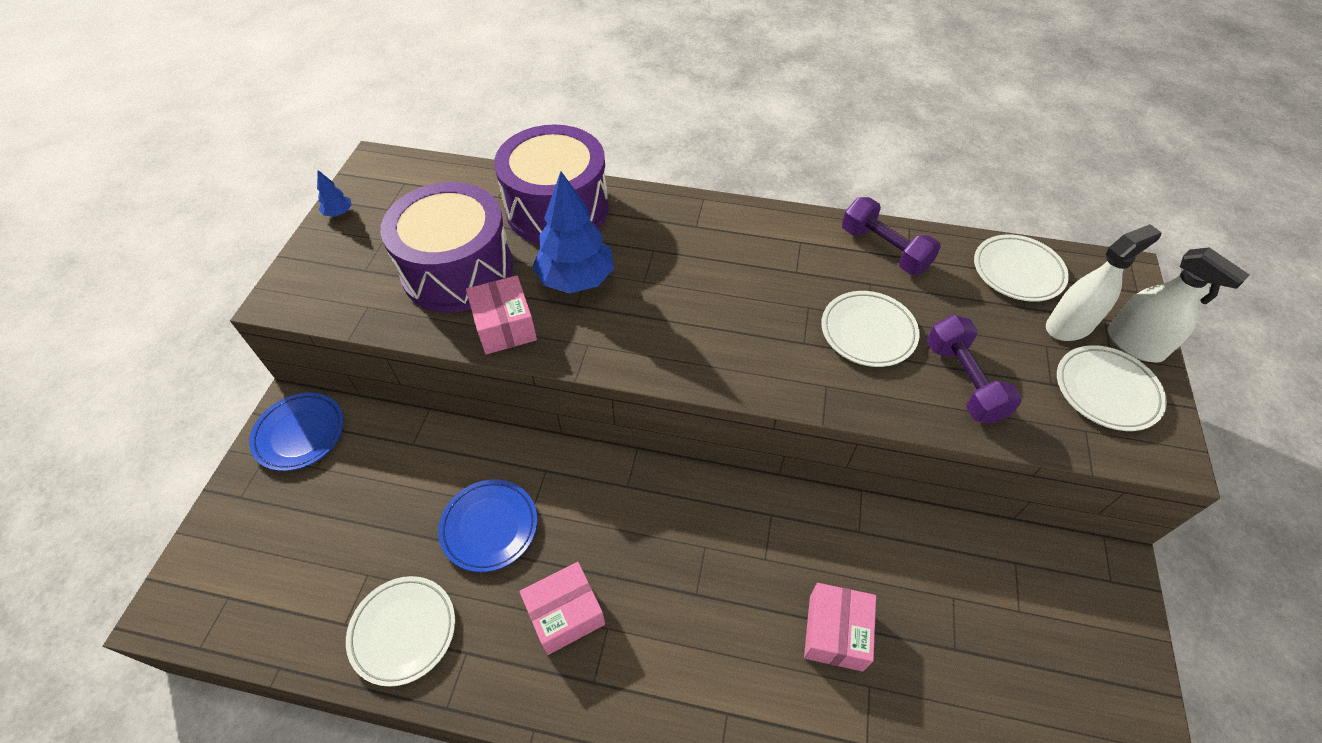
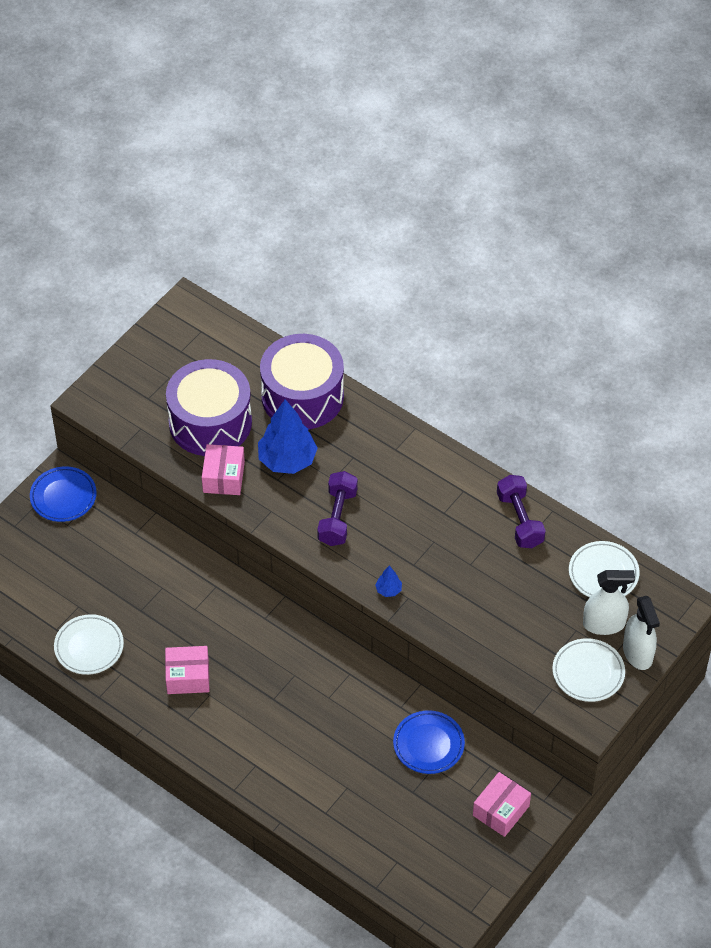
camera: 25 degrees right, 0 degrees up
blue tree [317,170,352,217] -> blue tree moved to [375,566,402,597]
blue plate [438,480,537,572] -> blue plate moved to [393,710,465,774]
pink box [804,583,876,672] -> pink box moved to [473,772,531,837]
white plate [821,291,920,367] -> none
purple dumbbell [927,315,1022,424] -> purple dumbbell moved to [317,471,358,546]

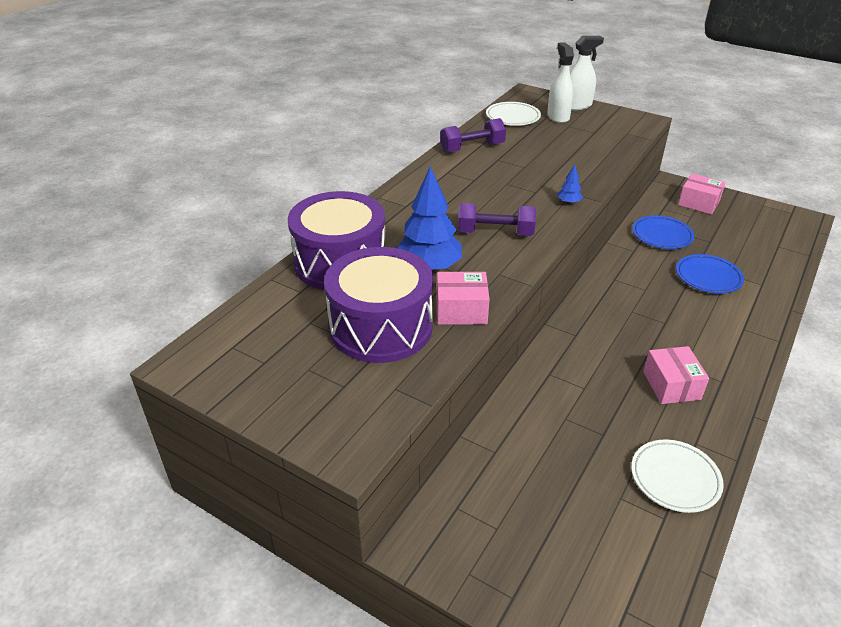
camera: 95 degrees left, 15 degrees down
blue plate [30,466,97,522] -> blue plate moved to [676,254,744,294]
white plate [552,638,625,702] -> none

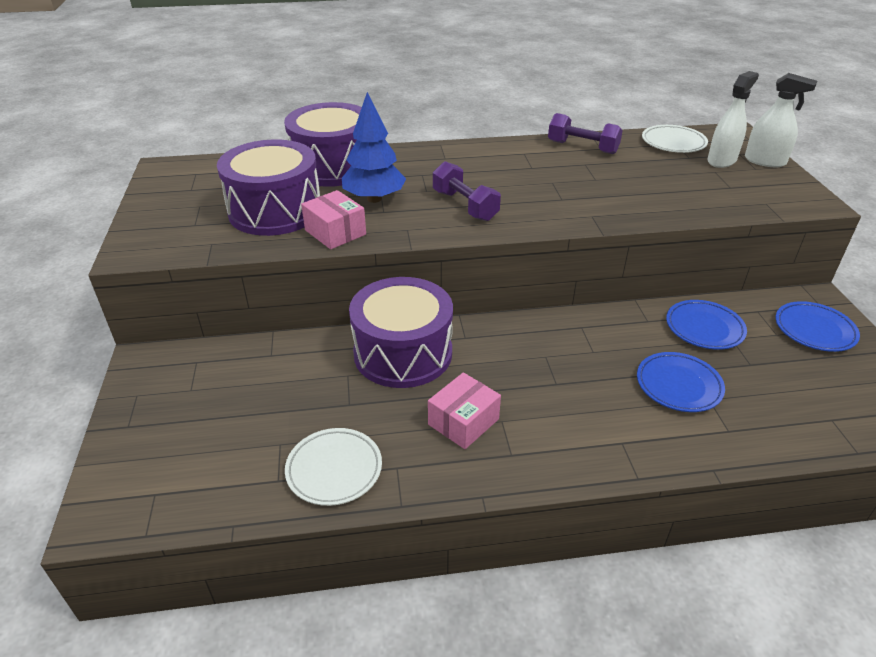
camera: 50 degrees right, 0 degrees up
blue tree [558,165,583,204] -> none
pink box [678,173,726,214] -> blue plate [776,301,860,352]
none -> purple drum [349,277,453,388]

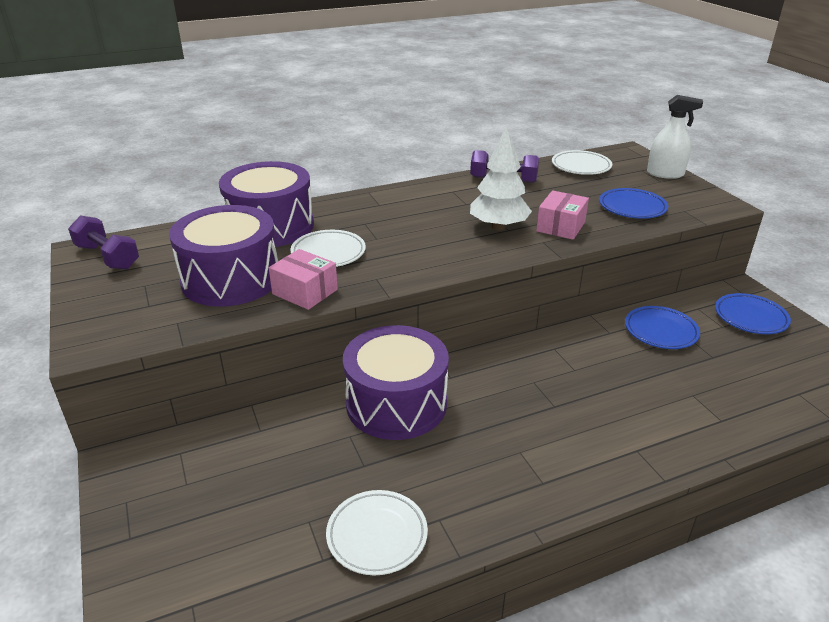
camera: 15 degrees left, 5 degrees down
blue tree [342,92,406,203] -> white plate [290,230,366,267]
pink box [428,372,501,449] -> pink box moved to [536,190,589,240]
purple dumbbell [433,161,501,221] -> purple dumbbell moved to [68,215,139,270]
blue plate [637,352,725,412] -> blue plate moved to [599,188,668,219]
white spray bottle [707,71,759,168] -> none
none -> white tree [470,126,532,231]

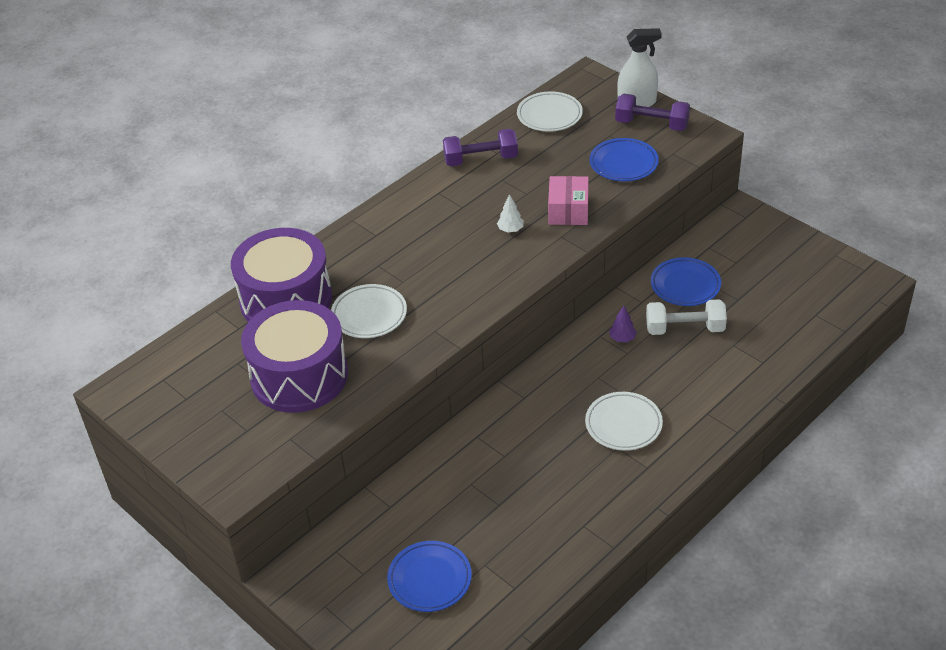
camera: 20 degrees left, 10 degrees up
purple dumbbell [68,215,139,270] -> purple dumbbell moved to [615,94,690,131]
pink box [269,249,338,310] -> none
white plate [326,490,428,575] -> white plate moved to [585,392,663,451]
purple drum [343,325,449,440] -> none
white tree [470,126,532,231] -> white tree [497,194,524,232], size x0.43
blue plate [715,293,791,334] -> blue plate moved to [387,541,472,612]
none -> purple tree [609,306,637,342]
none -> white dumbbell [646,299,727,335]

